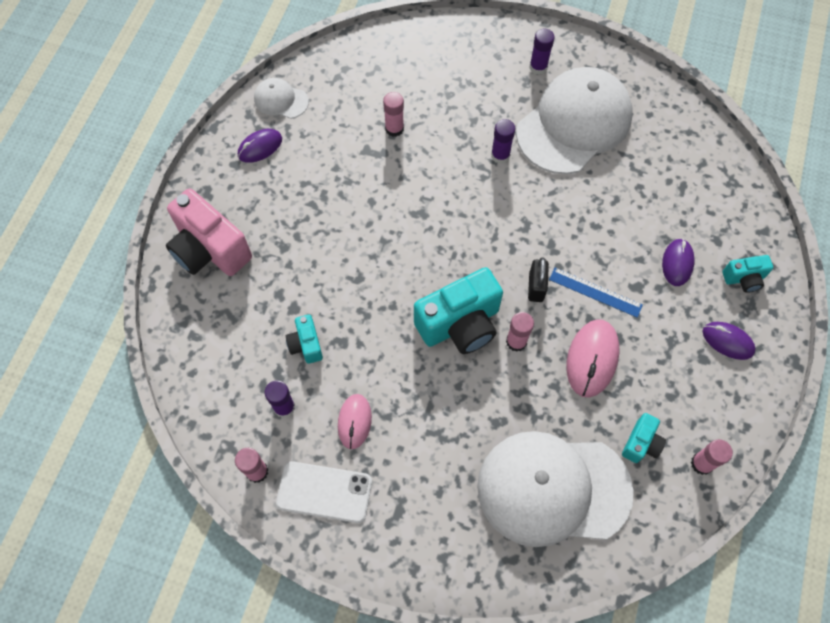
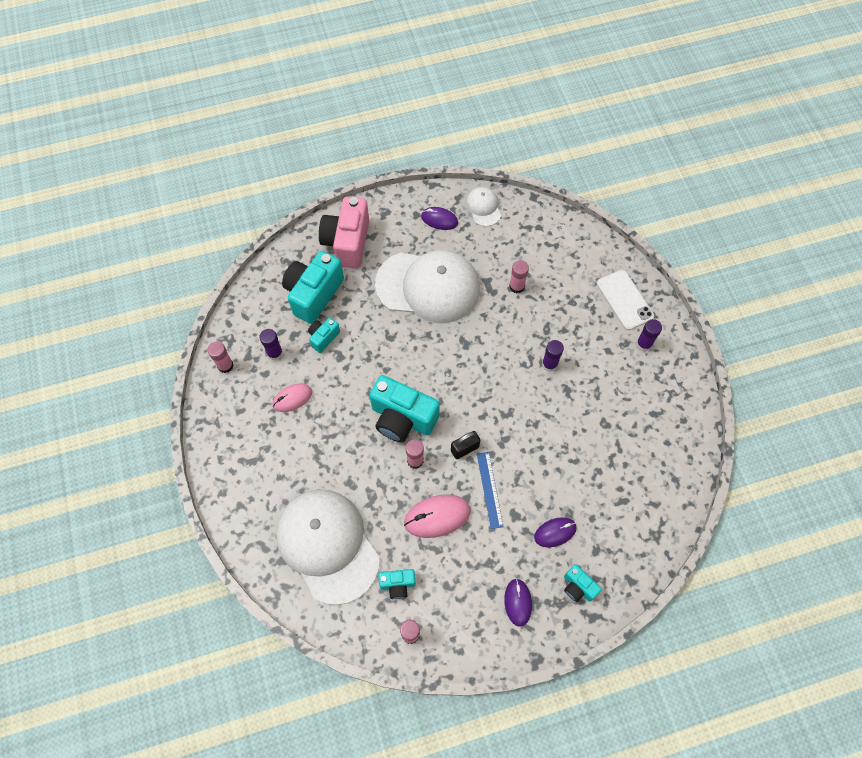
camera: 55 degrees right, 0 degrees up
white phone [276,461,372,523] -> white phone moved to [597,270,654,330]
white cap [516,67,633,174] -> white cap moved to [375,250,480,323]
none -> turquoise camera [282,251,344,324]

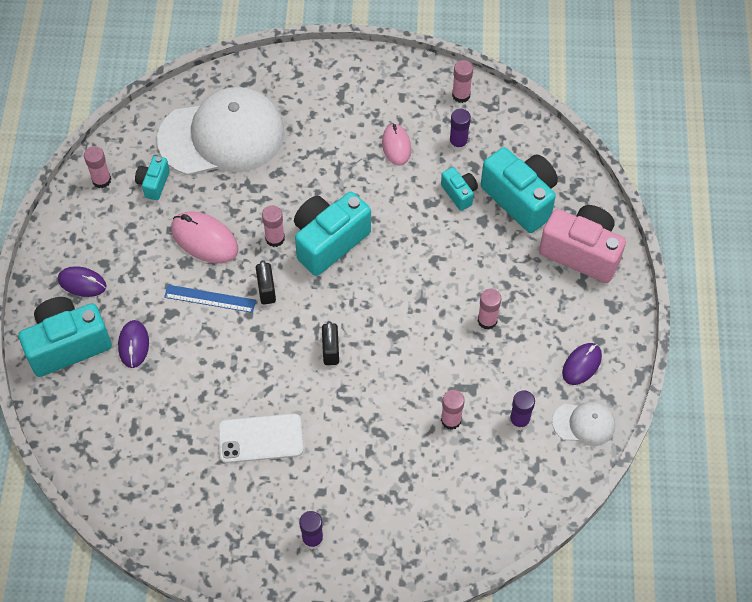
camera: 110 degrees right, 5 degrees down
white cap [375,250,480,323] -> pink glue stick [478,289,502,330]
pink mouse [404,494,471,538] -> pink mouse turned 60 degrees counterclockwise [171,211,238,263]
purple glue stick [542,340,564,372] -> purple glue stick moved to [509,390,535,430]
turquoise camera [564,564,602,602] -> turquoise camera [18,297,112,377], size x2.00
white phone [597,270,654,330] -> white phone moved to [218,414,303,463]
none -> black padlock [322,321,339,365]

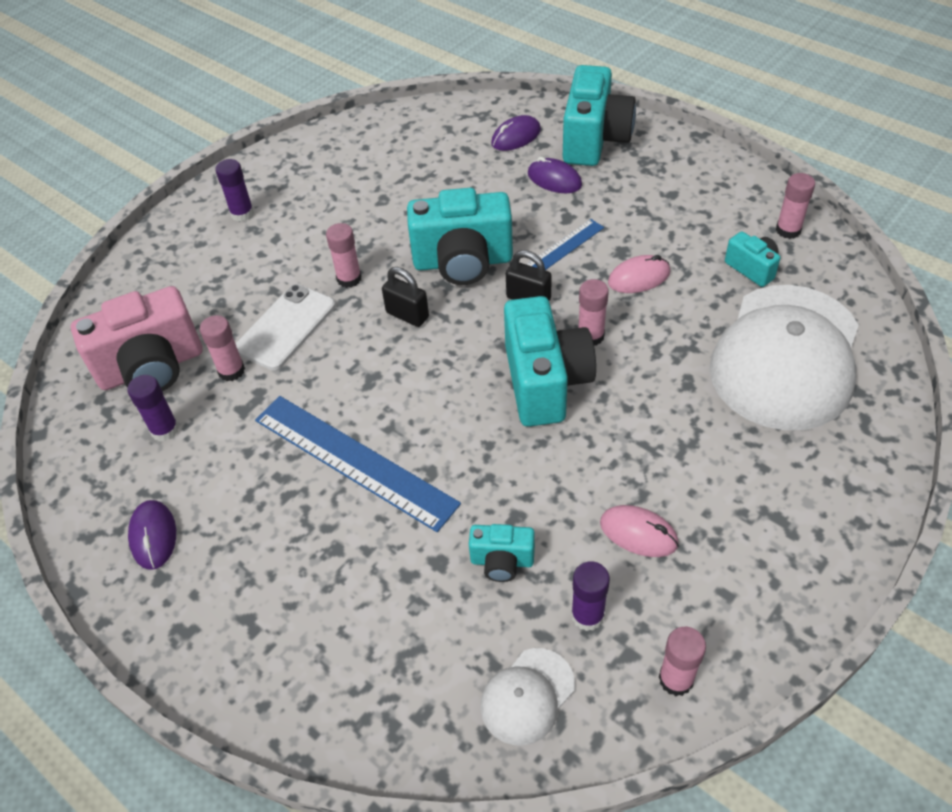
camera: 130 degrees right, 10 degrees down
purple mouse [58,266,107,297] -> purple mouse moved to [491,115,541,151]
pink mouse [171,211,238,263] -> pink mouse [608,255,670,293], size x0.65
white phone [218,414,303,463] -> white phone moved to [236,284,336,370]
pink glue stick [478,289,502,330] -> pink glue stick moved to [326,223,362,288]
turquoise camera [481,147,558,233] -> turquoise camera moved to [407,188,513,285]
pink camera [539,205,626,283] -> pink camera moved to [71,286,203,391]
white cap [552,402,615,446] -> white cap moved to [480,648,575,746]
none -> blue ruler [255,396,461,532]

